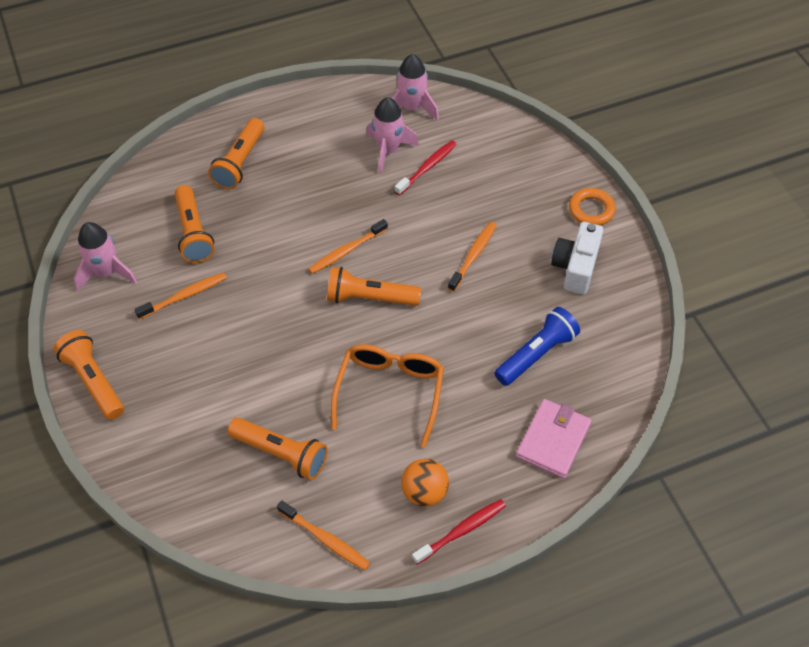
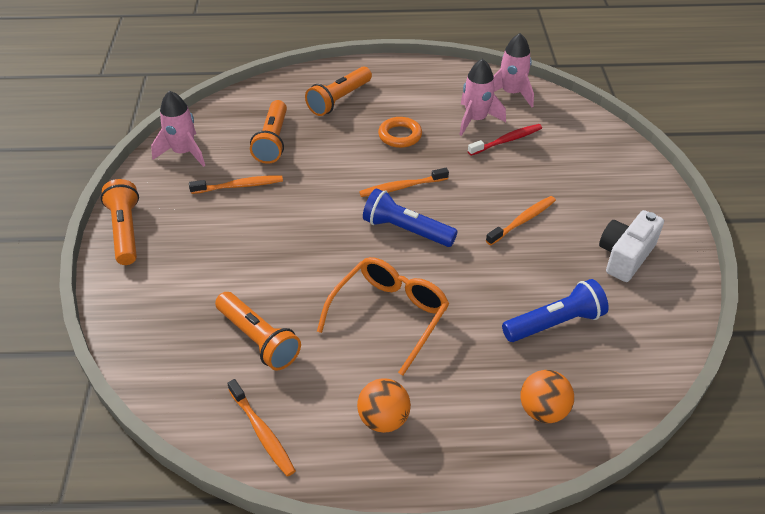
camera: 20 degrees right, 10 degrees down
orange flashlight [327,267,421,306] -> blue flashlight [363,188,458,247]
red toothbrush [412,499,506,565] -> none
pink wallet [516,399,592,479] -> orange ball [520,370,574,423]
orange ring [569,188,616,226] -> orange ring moved to [378,117,422,148]

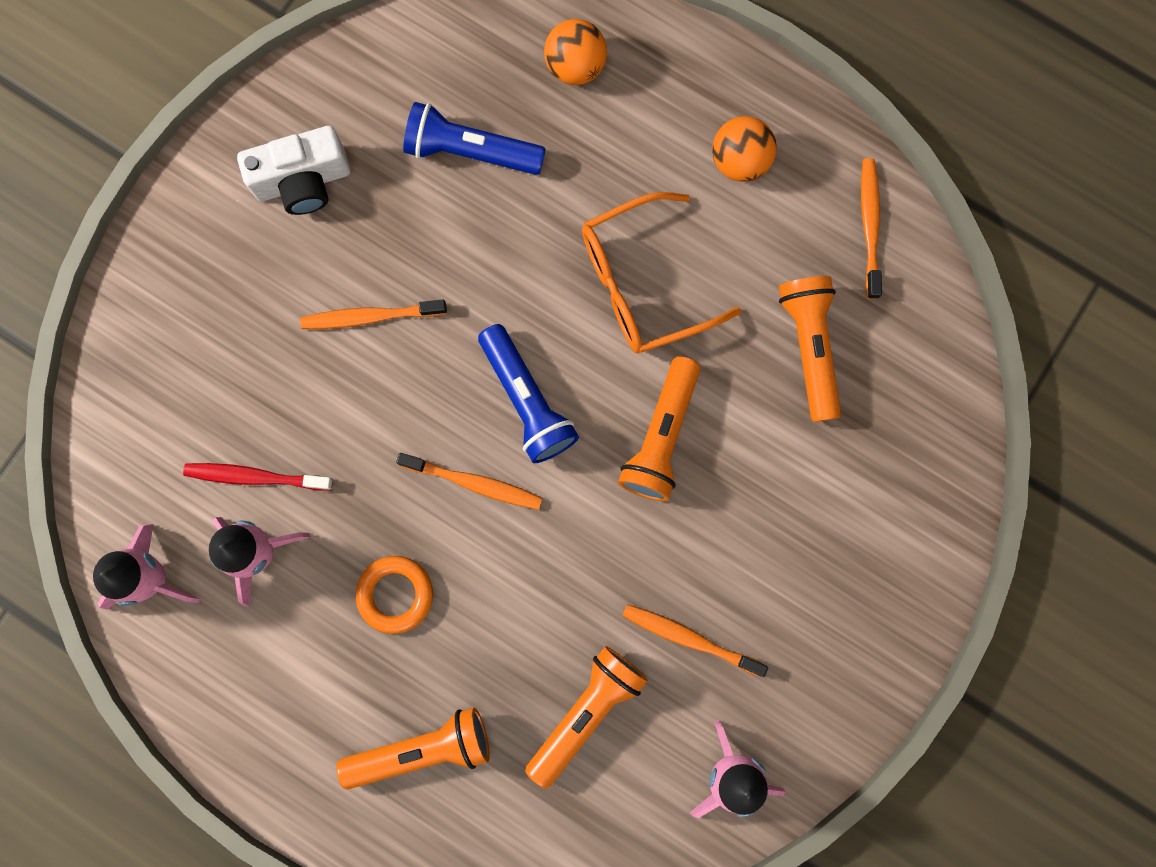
camera: 145 degrees left, 35 degrees up
orange flashlight [101,179,139,265] -> orange flashlight moved to [618,356,700,501]

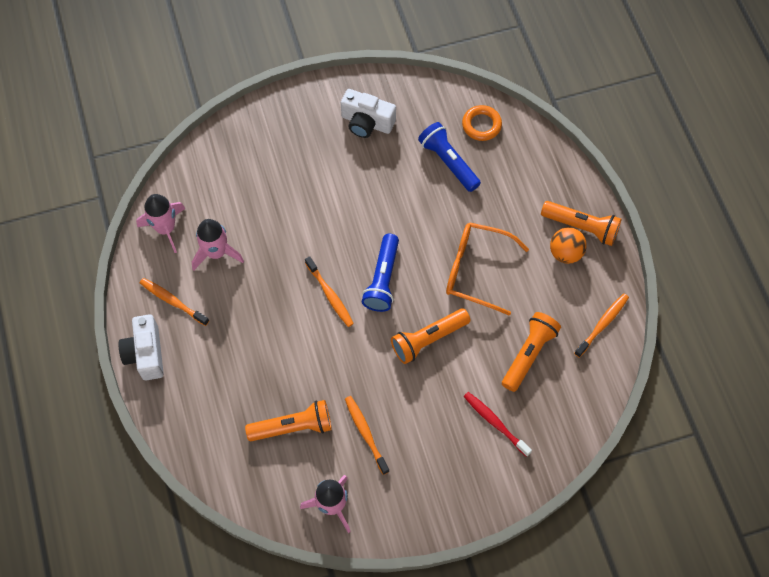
camera: 40 degrees right, 15 degrees down
red toothbrush [183,463,333,491] -> red toothbrush moved to [463,392,532,457]
orange toothbrush [300,300,447,329] -> orange toothbrush moved to [140,278,209,326]
orange flashlight [336,708,490,789] -> orange flashlight moved to [541,201,621,246]
orange ring [356,556,433,634] -> orange ring moved to [462,105,502,141]
orange ball [544,19,607,85] -> none
none -> white camera [119,314,164,380]

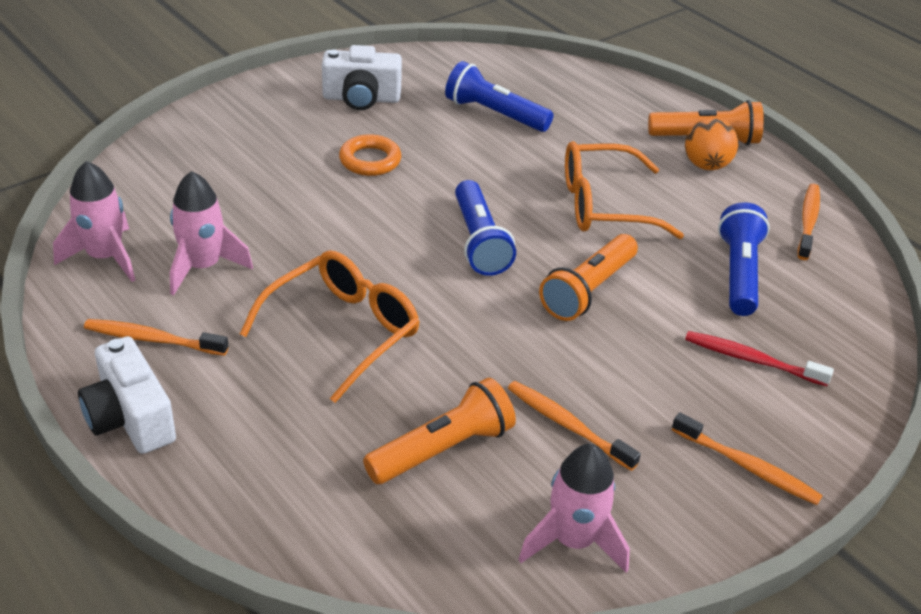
camera: 25 degrees left, 25 degrees down
orange toothbrush [305,256,354,327] -> orange toothbrush moved to [672,412,823,505]
orange ring [462,105,502,141] -> orange ring moved to [339,134,401,176]
orange flashlight [502,312,561,392] -> blue flashlight [718,202,770,316]
none -> orange glasses [240,250,419,403]

